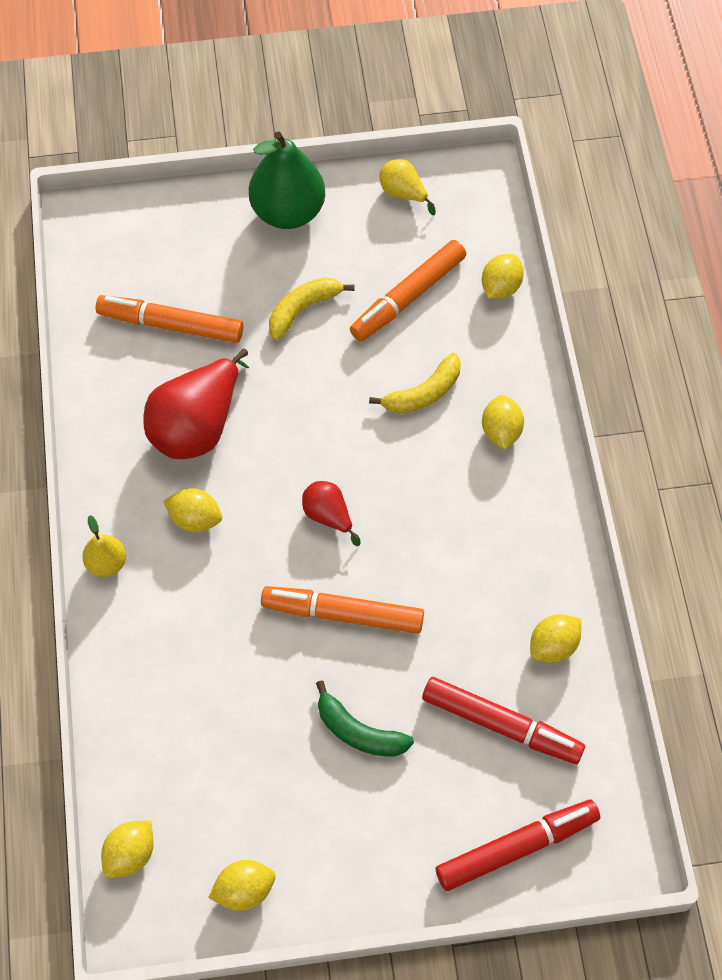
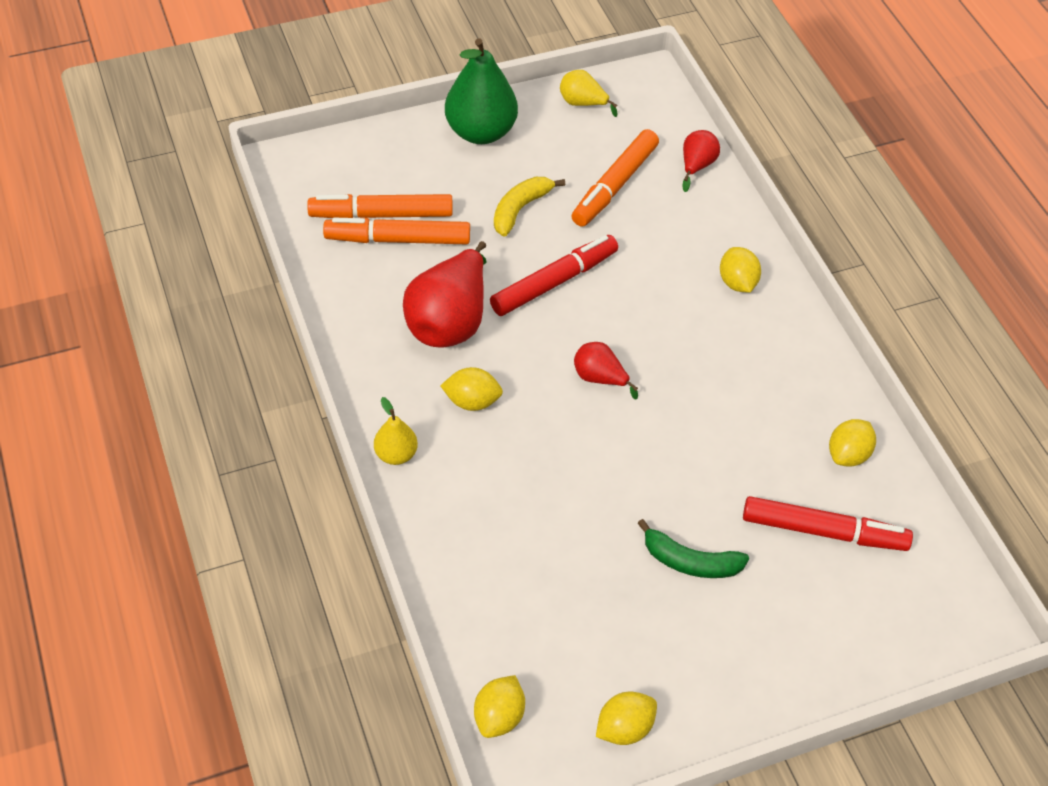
camera: 15 degrees left, 10 degrees down
orange marker [261,586,424,634] -> orange marker moved to [307,194,453,218]
yellow banana [369,353,461,414] -> none
red marker [436,800,600,891] -> red marker moved to [490,235,618,316]
yellow lemon [482,254,524,299] -> red pear [682,130,720,192]

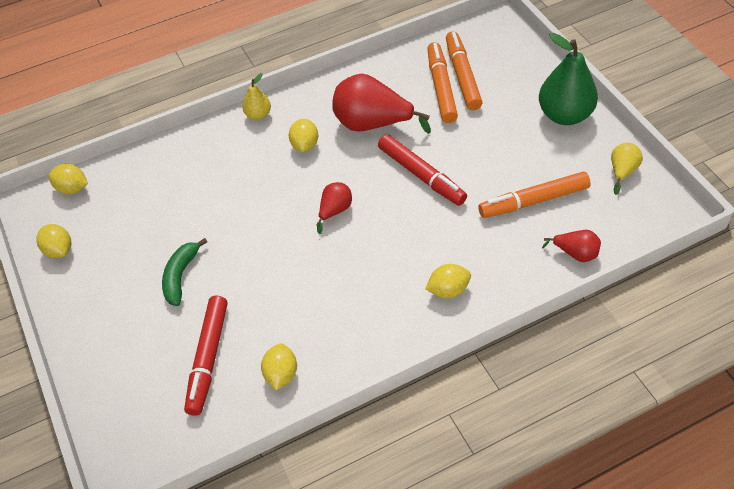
camera: 90 degrees right, 0 degrees up
yellow banana [494,177,565,237] -> none
orange marker [572,129,659,226] -> orange marker turned 45 degrees counterclockwise [478,171,591,218]
yellow lemon [829,419,876,467] -> yellow lemon turned 60 degrees clockwise [261,343,297,390]

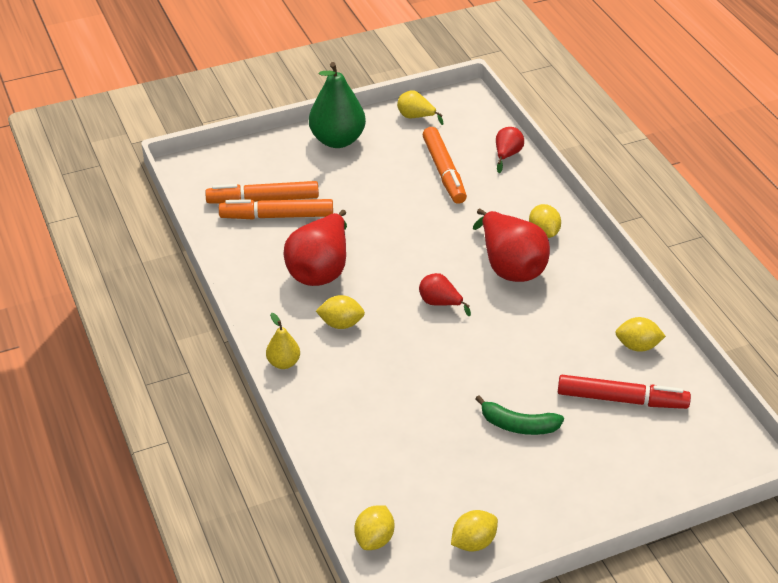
camera: 90 degrees left, 10 degrees down
red marker [378,134,467,206] -> none
none -> red pear [473,209,550,282]

